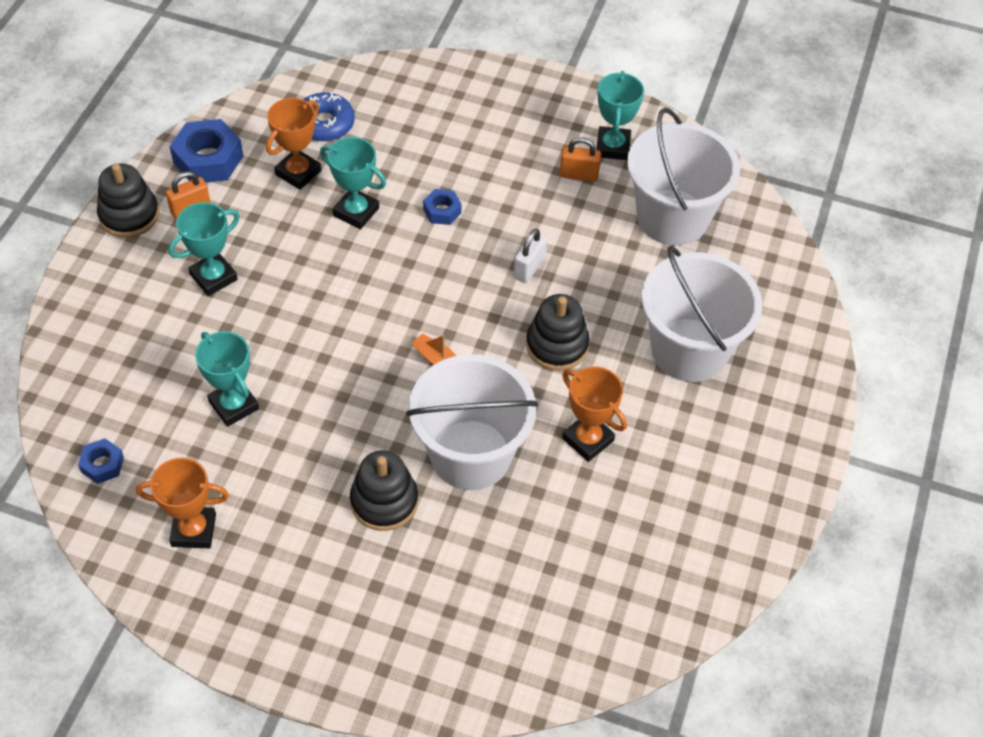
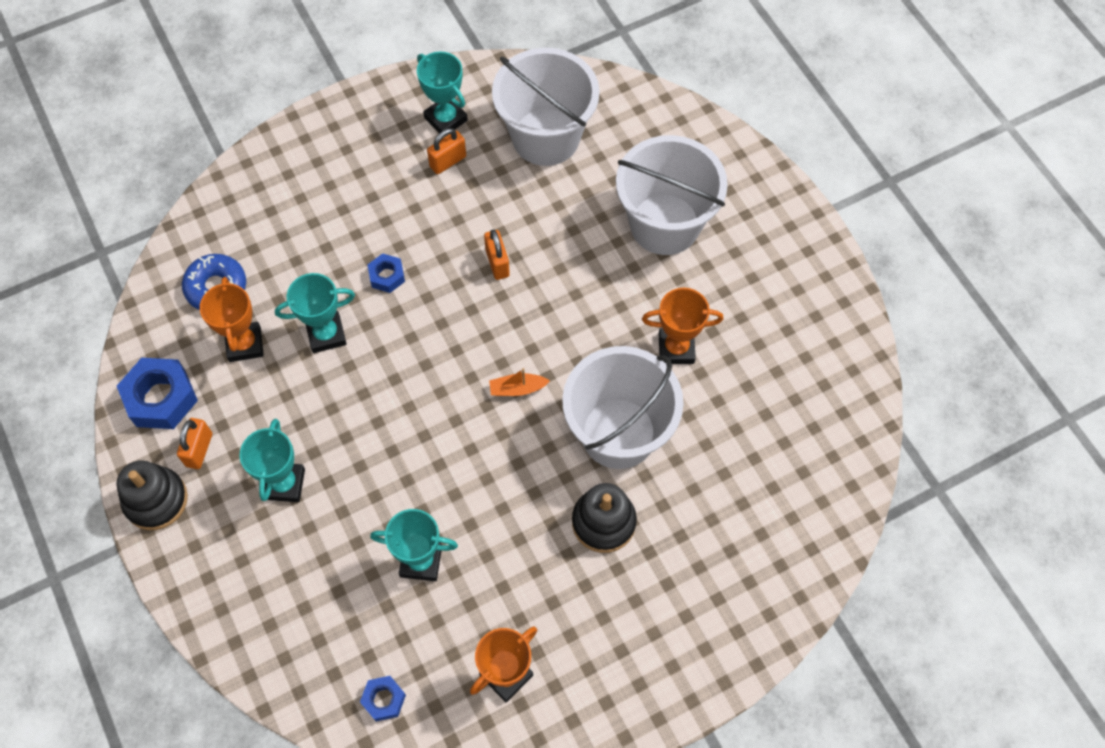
camera: 45 degrees left, 10 degrees up
white padlock [514,229,547,283] -> orange padlock [484,229,510,280]
black stacking toy [526,294,590,371] -> none

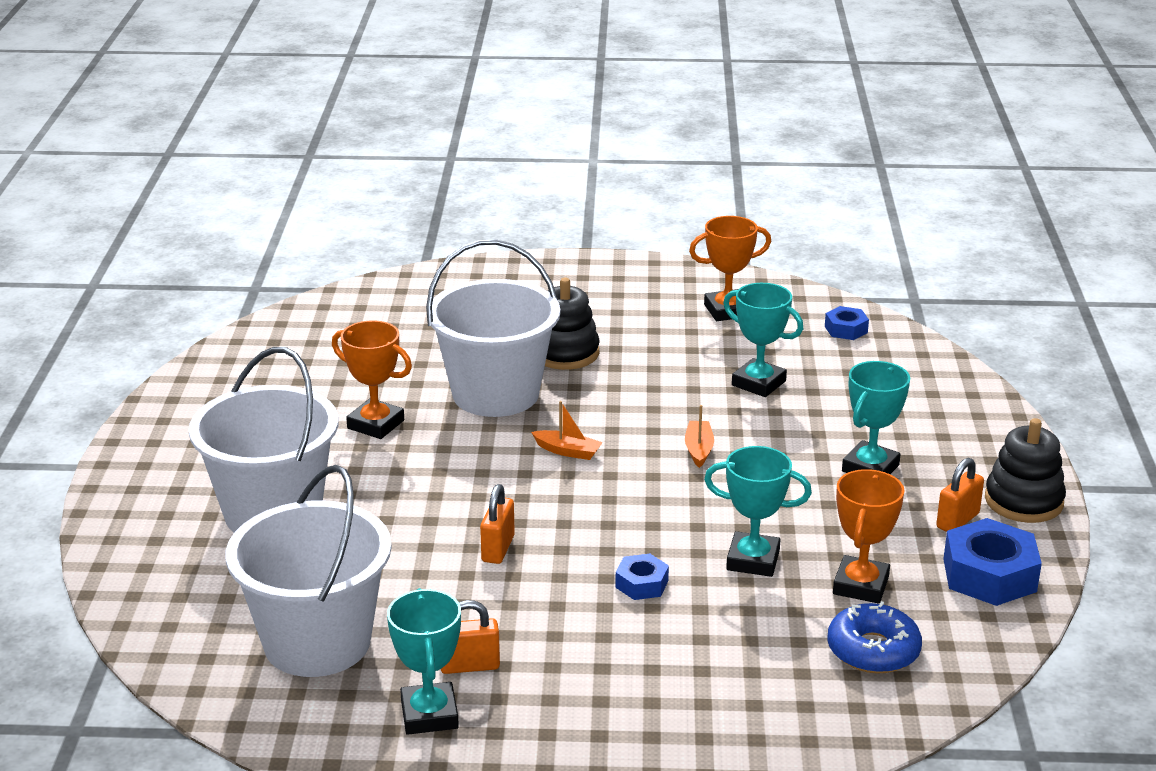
camera: 150 degrees left, 35 degrees down
none -> orange boat [685,405,714,468]

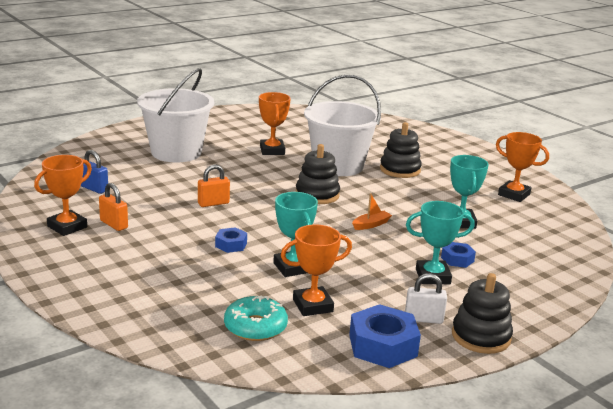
camera: 50 degrees right, 5 degrees down
white bucket [226,465,392,677] -> blue padlock [81,150,108,194]
turquoise trophy [387,588,461,735] -> orange trophy [34,155,92,236]
orange boat [531,401,603,460] -> black stacking toy [296,144,340,204]
blue nut [825,306,869,340] -> blue nut moved to [441,242,476,268]
blue donut [827,601,922,674] -> turquoise donut [224,295,288,341]
orange padlock [936,458,984,532] -> white padlock [405,273,447,324]

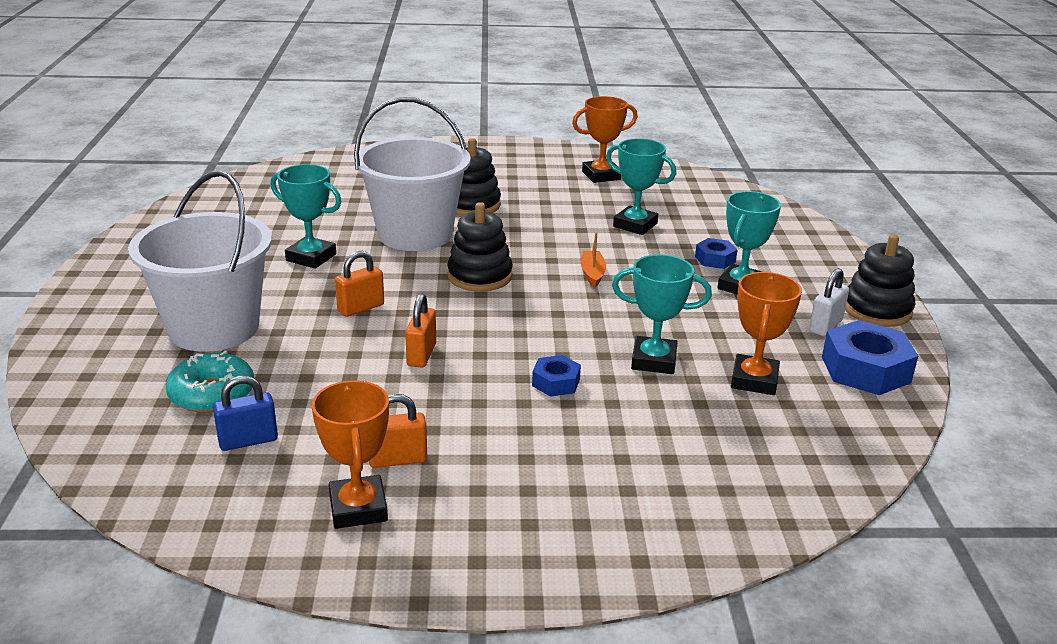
camera: 55 degrees left, 5 degrees up
turquoise donut [224,295,288,341] -> turquoise donut moved to [166,350,254,413]
orange trophy [259,92,291,155] -> turquoise trophy [271,164,341,269]
none -> orange padlock [335,251,384,317]

